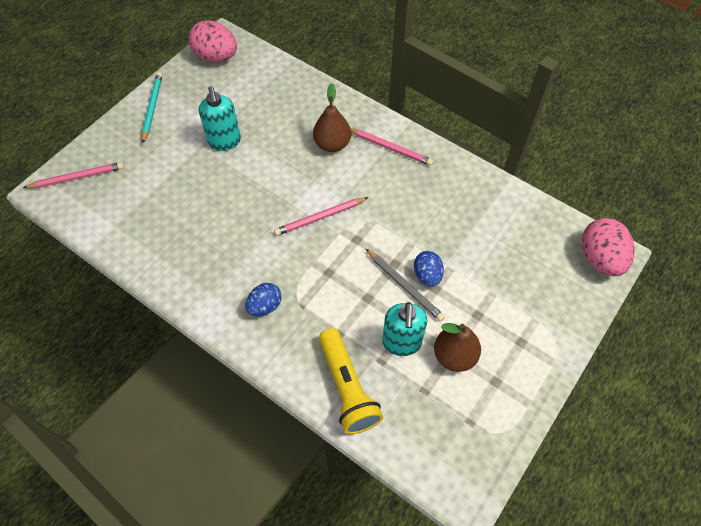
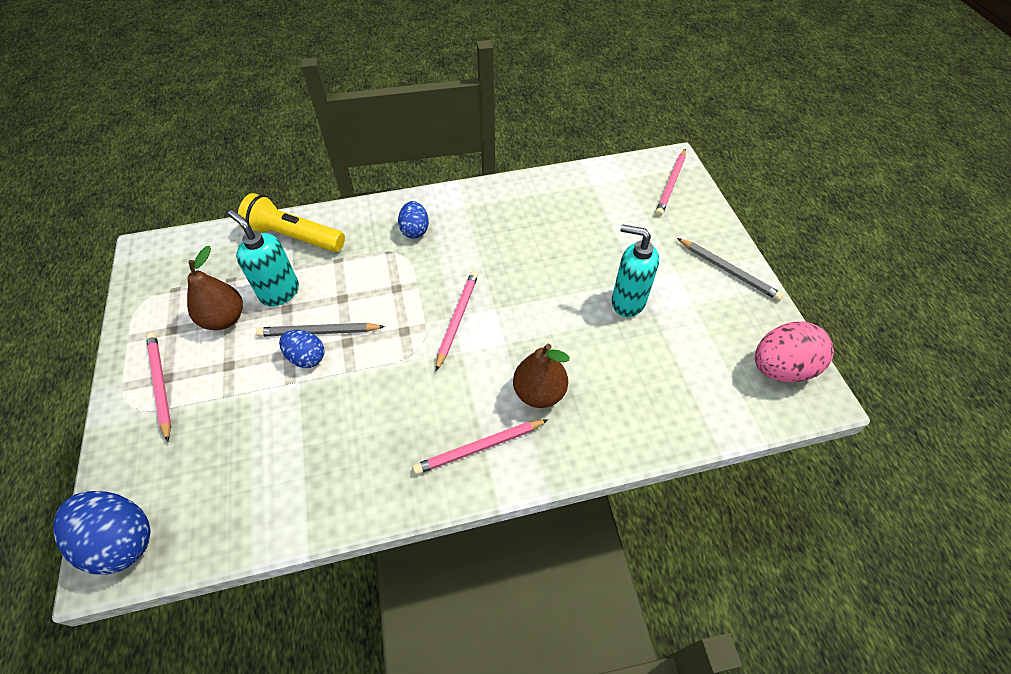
camera: 130 degrees right, 5 degrees down
turquoise pencil [142,72,163,143] -> grey pencil [677,238,784,301]
pink egg [582,218,635,276] -> blue egg [53,491,151,575]
none -> pink pencil [146,332,171,442]

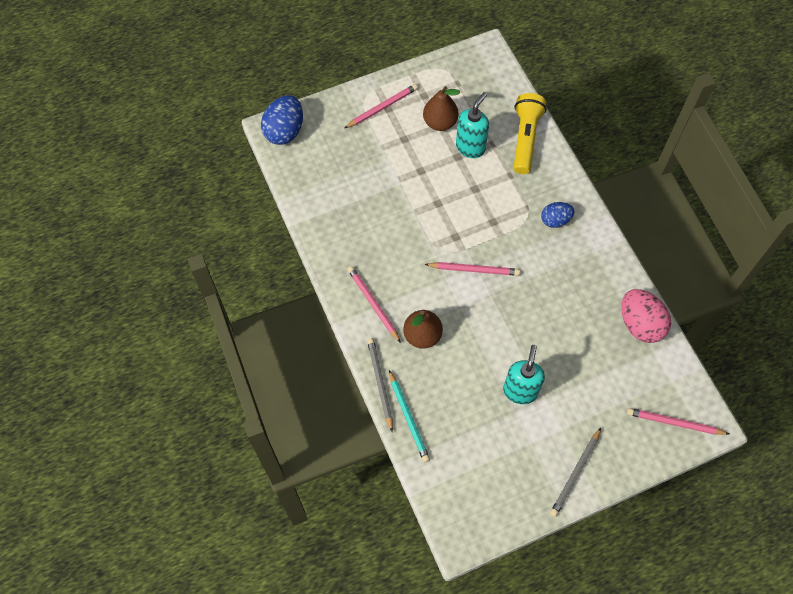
camera: 80 degrees right, 10 degrees up
grey pencil [256,323,385,336] -> grey pencil moved to [367,338,393,432]
blue egg [279,330,324,368] -> none
pink egg [755,322,834,382] -> pink egg moved to [621,289,671,343]
none -> turquoise pencil [389,370,430,462]

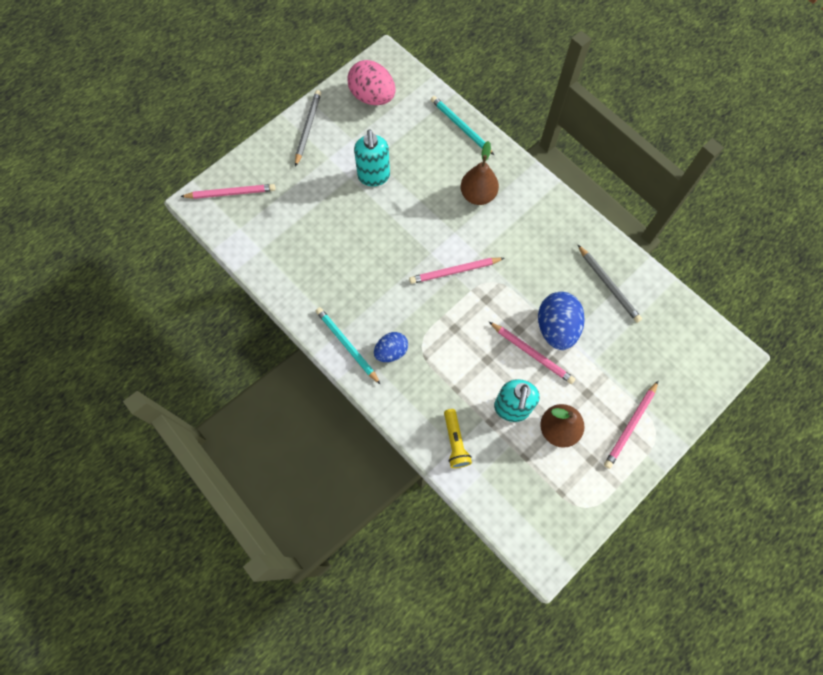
camera: 160 degrees right, 5 degrees up
blue egg [261,95,303,145] -> blue egg moved to [538,292,585,350]
pink pencil [347,266,401,343] -> pink pencil moved to [489,322,575,384]
grey pencil [367,338,393,432] -> grey pencil moved to [578,245,642,323]
yellow flashlight [513,93,546,174] -> yellow flashlight [444,409,472,468], size x0.60
pink egg [621,289,671,343] -> pink egg moved to [347,60,396,105]
none -> turquoise pencil [316,307,381,385]

